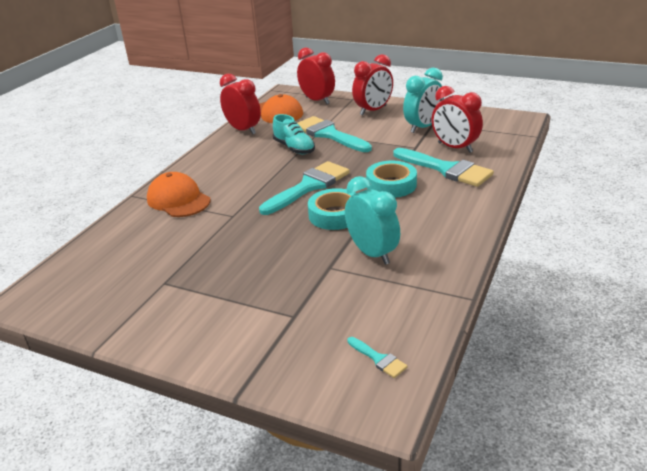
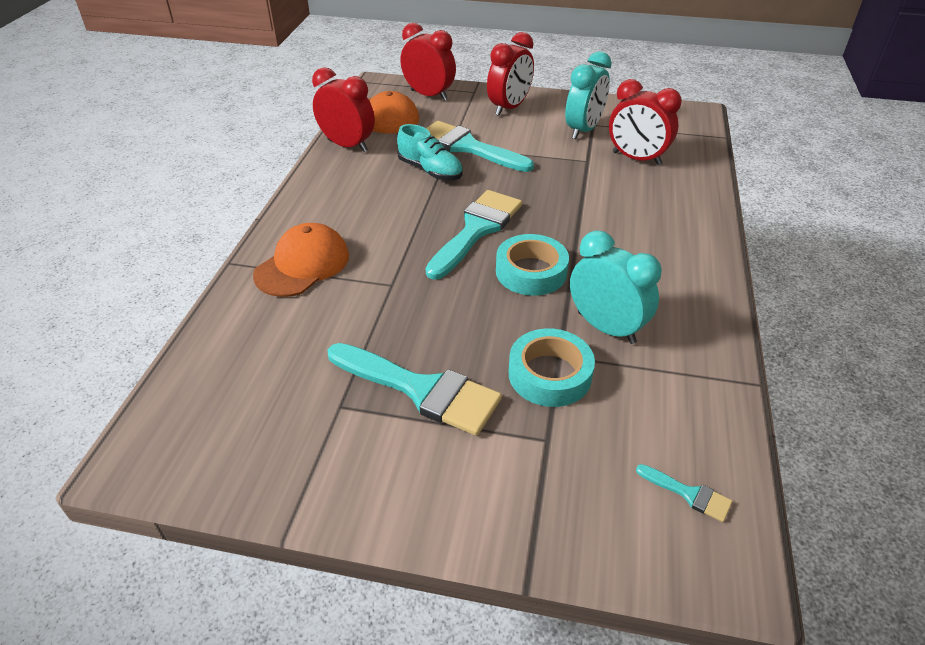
camera: 15 degrees left, 10 degrees up
orange cap [147,172,211,217] -> orange cap turned 90 degrees clockwise [253,223,349,297]
turquoise tape [366,160,417,198] -> turquoise tape moved to [509,329,595,407]
turquoise brush [393,148,494,187] -> turquoise brush moved to [328,343,502,436]

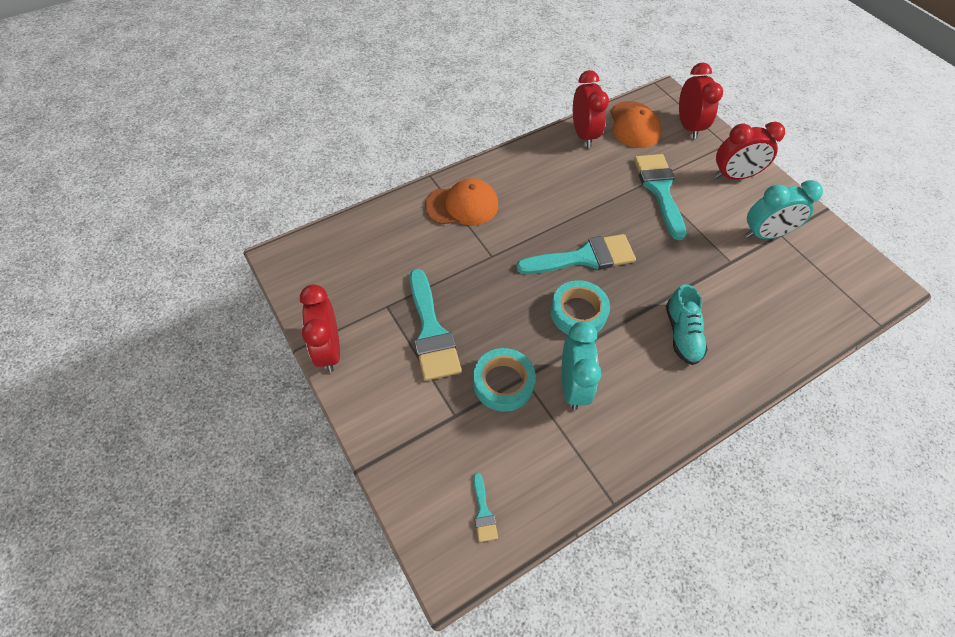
camera: 45 degrees right, 15 degrees up
turquoise shoe [397,124,463,180] -> turquoise shoe moved to [666,284,708,365]
red clock [609,79,682,165] -> red clock moved to [300,284,340,372]

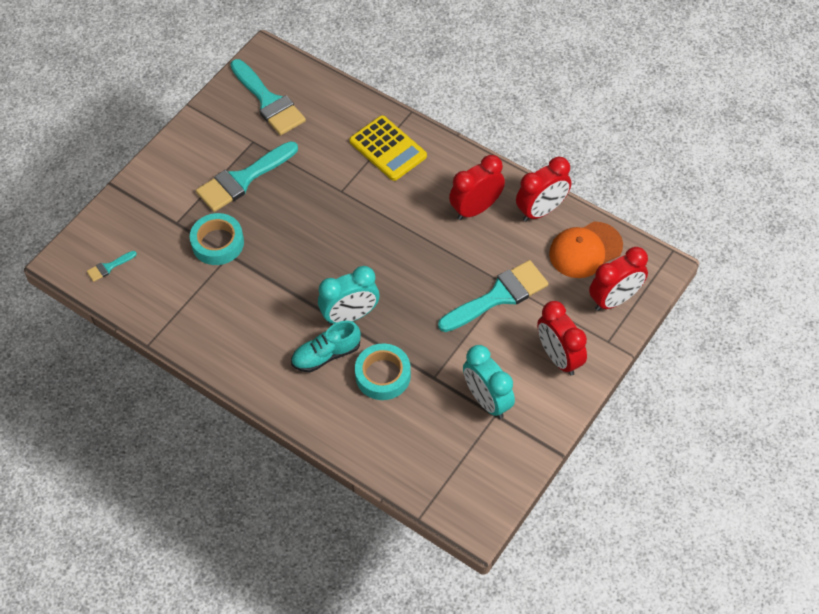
camera: 70 degrees right, 0 degrees up
red clock [300,284,340,372] -> red clock moved to [449,155,505,220]
orange cap [425,178,498,225] -> yellow calculator [349,115,427,181]
turquoise brush [516,234,636,274] -> turquoise brush moved to [230,59,306,135]
turquoise tape [550,280,610,335] -> turquoise tape moved to [355,343,411,400]
turquoise clock [562,321,601,410] -> turquoise clock moved to [318,266,379,325]

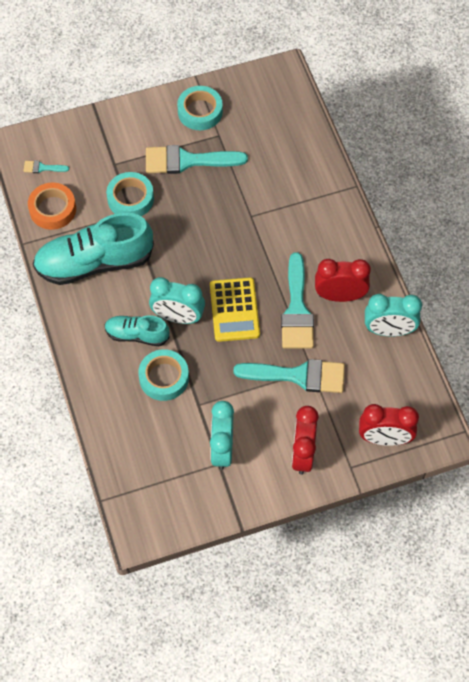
camera: 35 degrees right, 5 degrees up
turquoise brush [230,59,306,135] -> turquoise brush moved to [281,253,314,349]
yellow calculator [349,115,427,181] -> yellow calculator moved to [210,277,260,342]
red clock [516,157,571,222] -> turquoise clock [365,294,422,336]
orange cap [549,222,623,278] -> none
none -> orange tape [28,183,76,230]
none -> turquoise shoe [33,213,154,285]
none -> turquoise tape [177,86,223,130]

